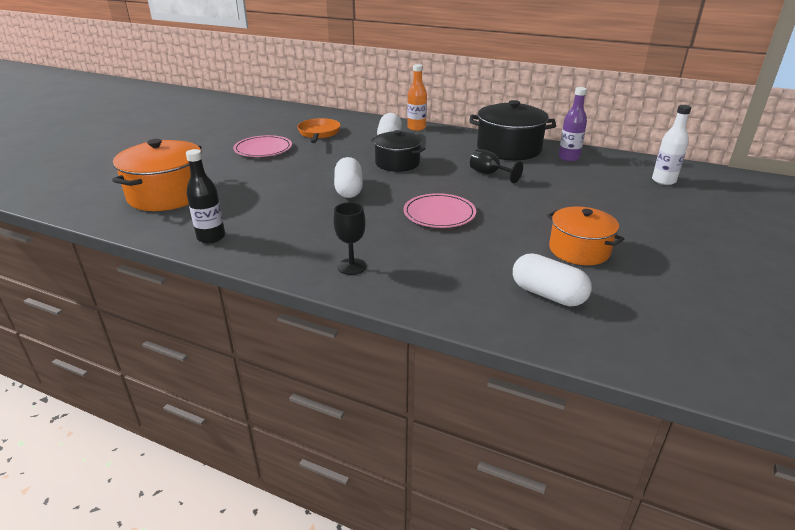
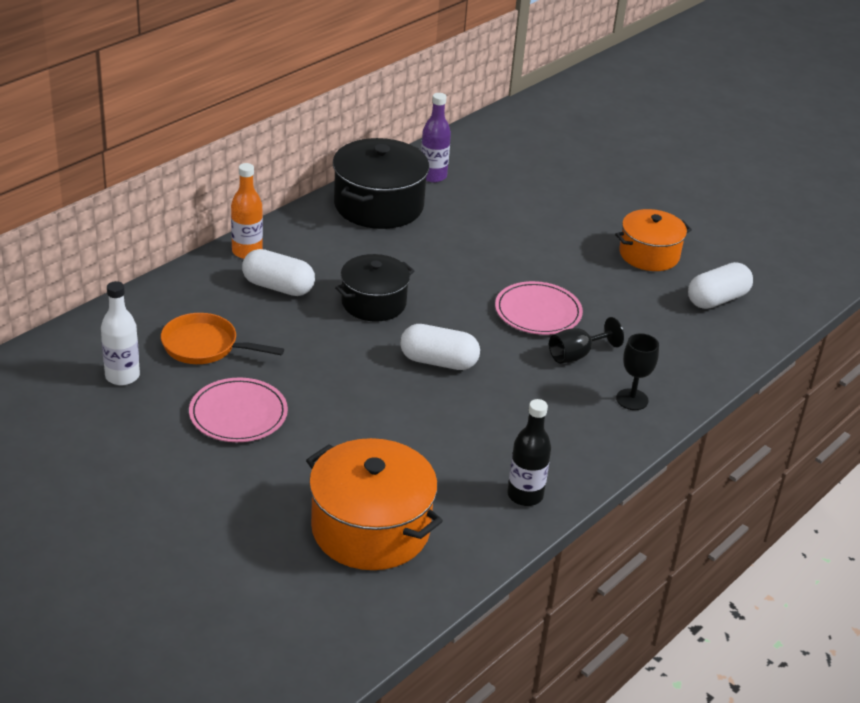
camera: 75 degrees left, 5 degrees up
black goblet [470,149,523,183] -> black goblet moved to [549,317,624,364]
white bottle [652,105,691,185] -> white bottle moved to [101,281,140,385]

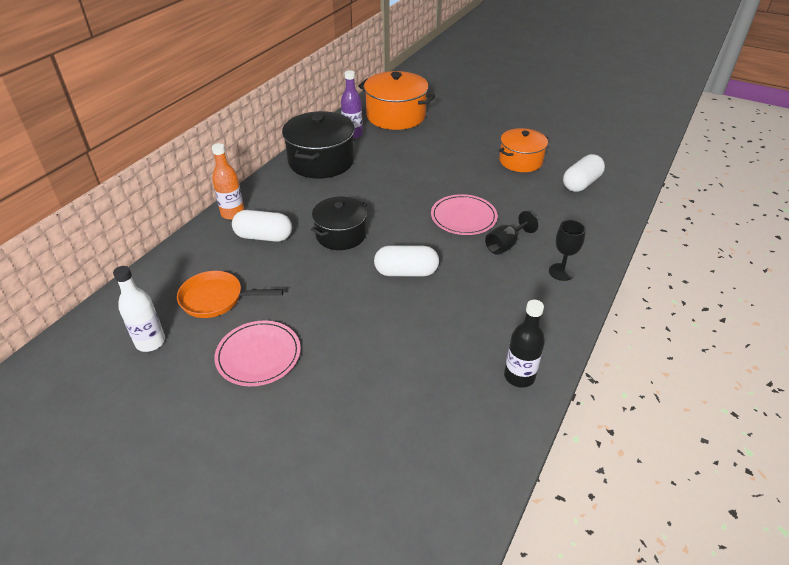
camera: 10 degrees left, 5 degrees up
orange pot [306,438,443,570] -> orange pot moved to [358,71,435,130]

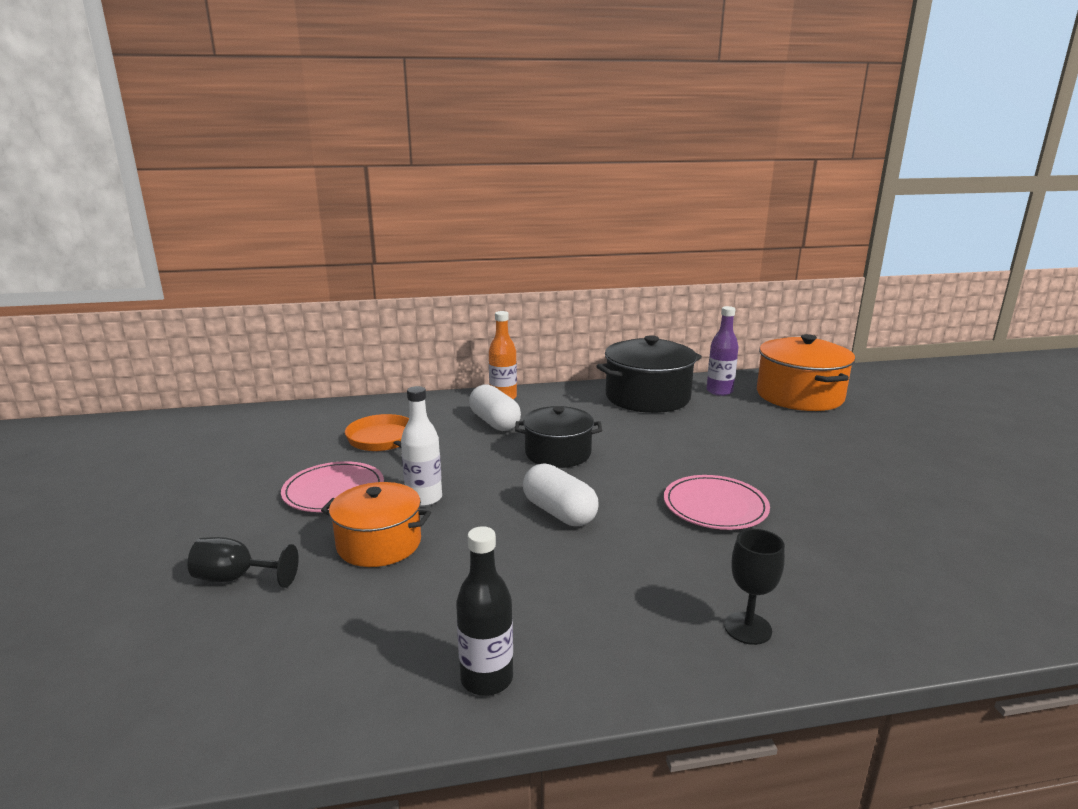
camera: 50 degrees right, 20 degrees down
white bottle [113,266,165,352] -> white bottle moved to [401,386,442,507]
black goblet [485,211,538,255] -> black goblet moved to [187,537,299,588]
orange pot [499,128,548,172] -> orange pot moved to [321,482,431,567]
white capsule [563,154,605,192] -> none

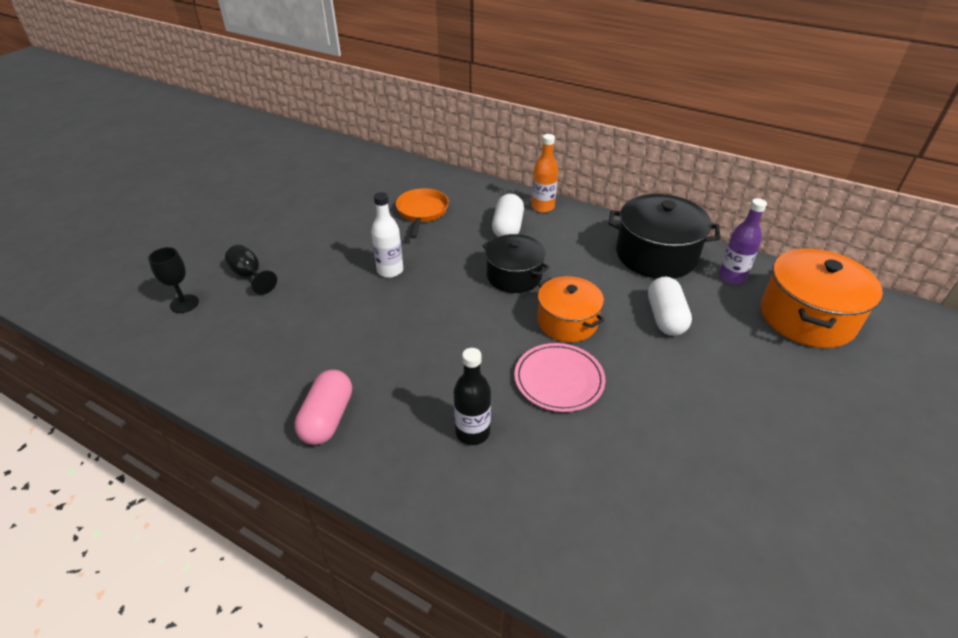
camera: 40 degrees right, 20 degrees up
pink plate [281,461,384,512] -> none
orange pot [321,482,431,567] -> orange pot moved to [537,276,605,342]
black bottle [456,526,513,696] -> black bottle moved to [454,348,491,445]
white capsule [523,463,598,526] -> white capsule moved to [648,277,692,336]
black goblet [724,529,785,645] -> black goblet moved to [148,247,199,313]
none -> pink capsule [294,370,352,445]

